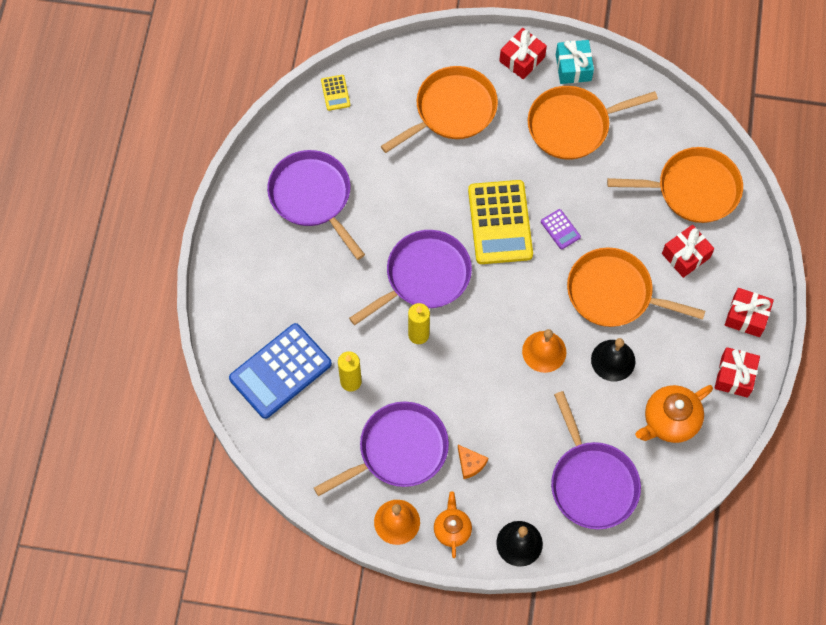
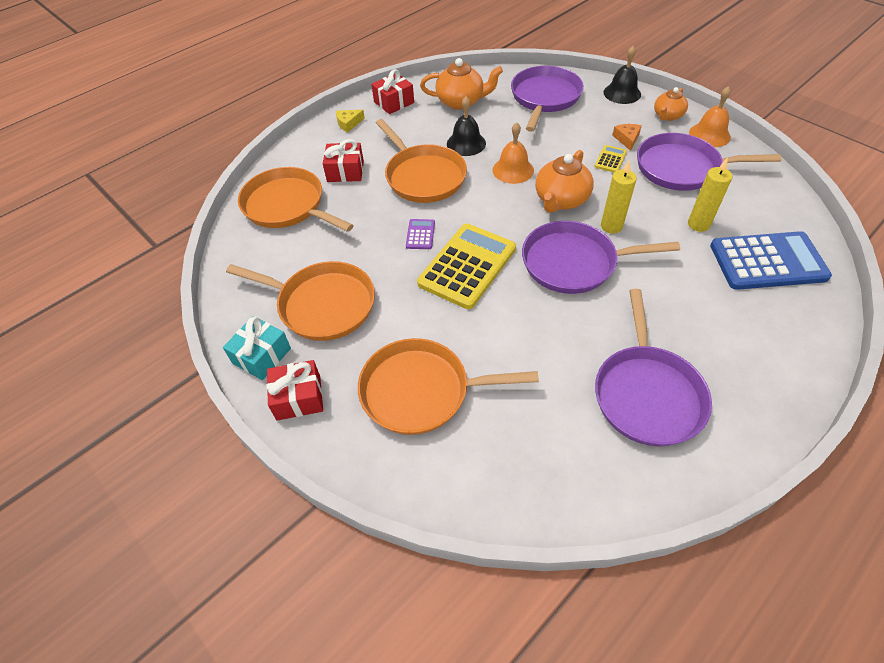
camera: 140 degrees left, 15 degrees down
yellow calculator [321,75,350,111] -> yellow calculator moved to [594,145,627,173]
red gift [725,288,774,337] -> yellow cheese [336,110,365,133]
none -> orange teapot [535,150,594,213]

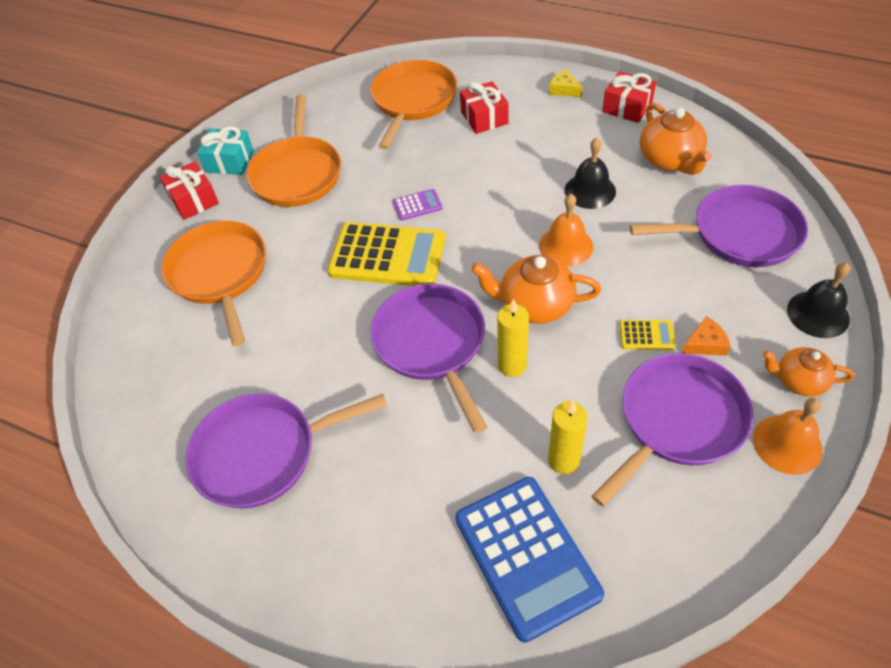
camera: 70 degrees right, 0 degrees up
orange pan [376,119,467,203] -> none
purple pan [637,133,781,191] -> purple pan turned 60 degrees clockwise [591,353,754,507]

